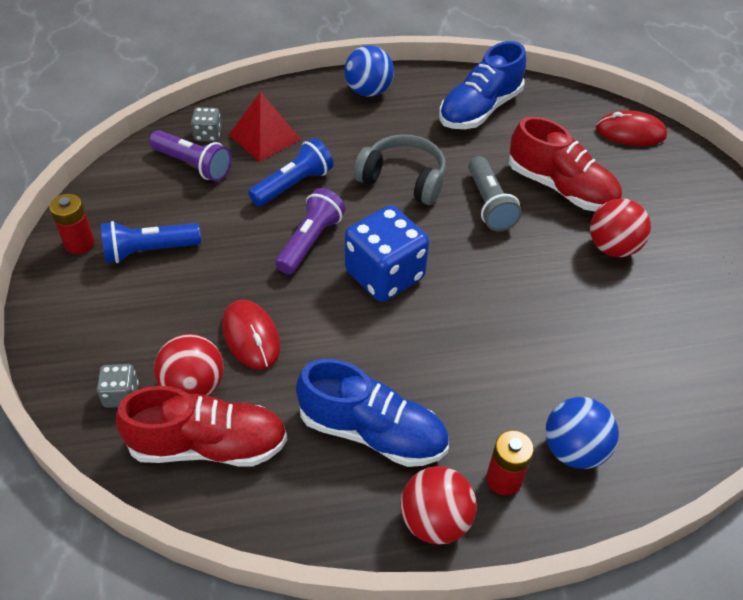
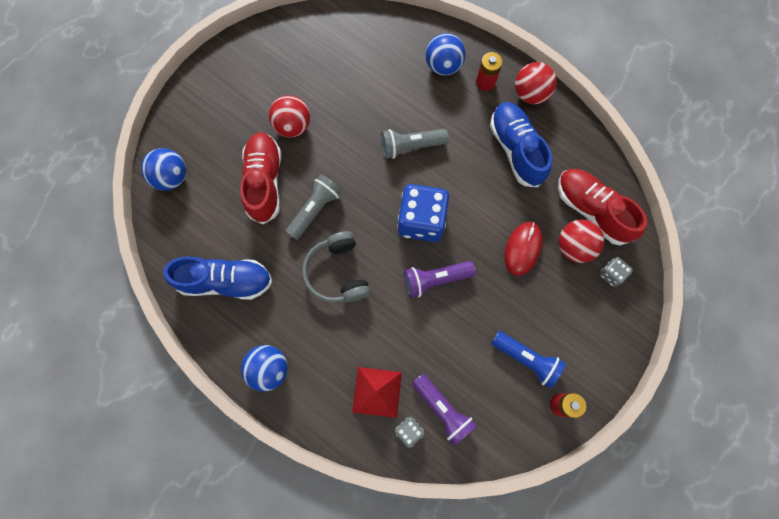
camera: 130 degrees left, 25 degrees up
purple flashlight [149,130,232,181] -> purple flashlight turned 150 degrees clockwise [412,374,477,446]
blue flashlight [248,138,333,207] -> none
red mouse [596,110,667,146] -> blue ball [141,148,186,191]
none -> grey flashlight [381,129,449,159]

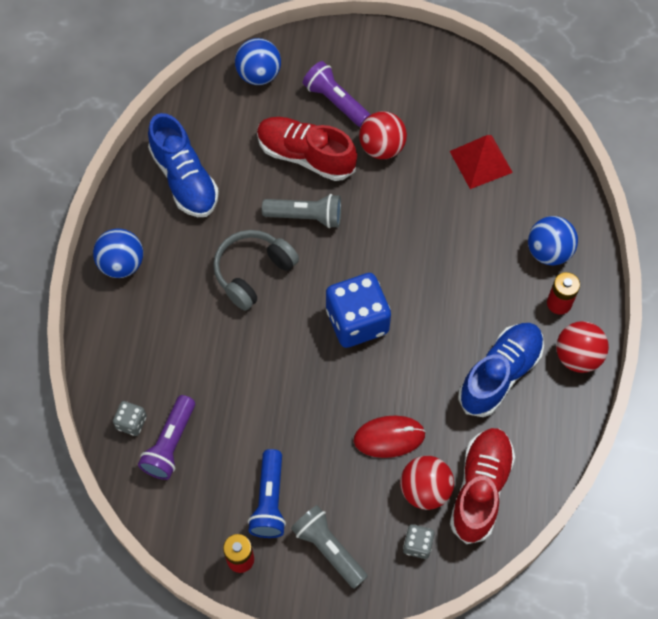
camera: 60 degrees right, 10 degrees down
red shoe [240,132,281,224] -> red shoe turned 120 degrees counterclockwise [257,117,357,181]
red pyramid [352,367,402,418] -> red pyramid moved to [450,135,513,189]
grey flashlight [381,129,449,159] -> grey flashlight moved to [291,505,368,589]
purple flashlight [404,261,476,298] -> purple flashlight moved to [303,61,370,127]

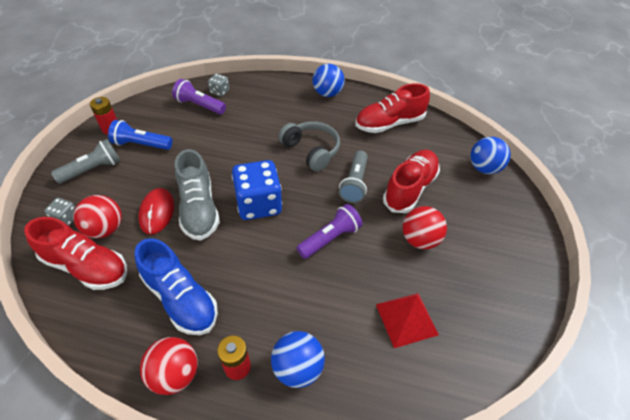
camera: 95 degrees right, 15 degrees down
blue shoe [148,113,219,217] -> red shoe [355,83,430,133]
purple flashlight [303,61,370,127] -> purple flashlight moved to [296,204,363,259]
none -> grey shoe [175,149,220,241]

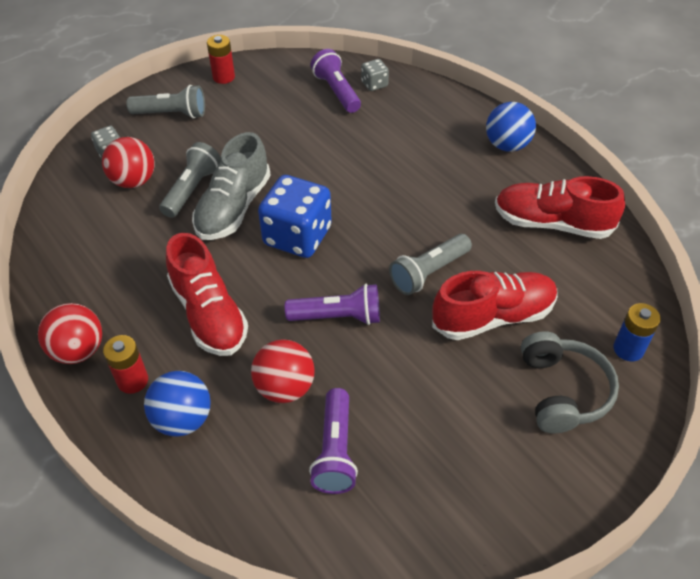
camera: 40 degrees right, 0 degrees up
red shoe [24,217,127,290] -> red shoe moved to [166,233,248,356]
blue flashlight [108,120,172,150] -> none
blue shoe [135,238,218,335] -> none
red mouse [138,188,174,235] -> grey flashlight [159,142,221,218]
grey headphones [278,122,340,172] -> grey headphones moved to [521,331,619,433]
red pyramid [376,293,439,348] -> purple flashlight [309,388,358,494]
red ball [403,206,447,249] -> red ball moved to [251,339,315,403]
blue ball [470,137,511,174] -> blue battery [614,303,661,361]

